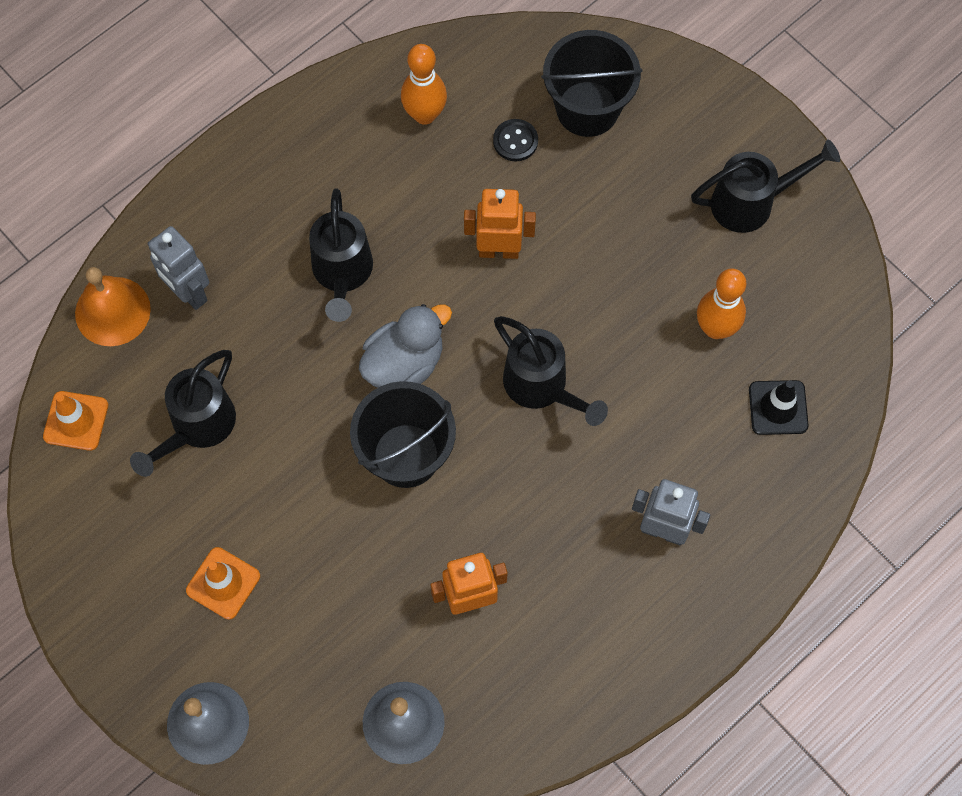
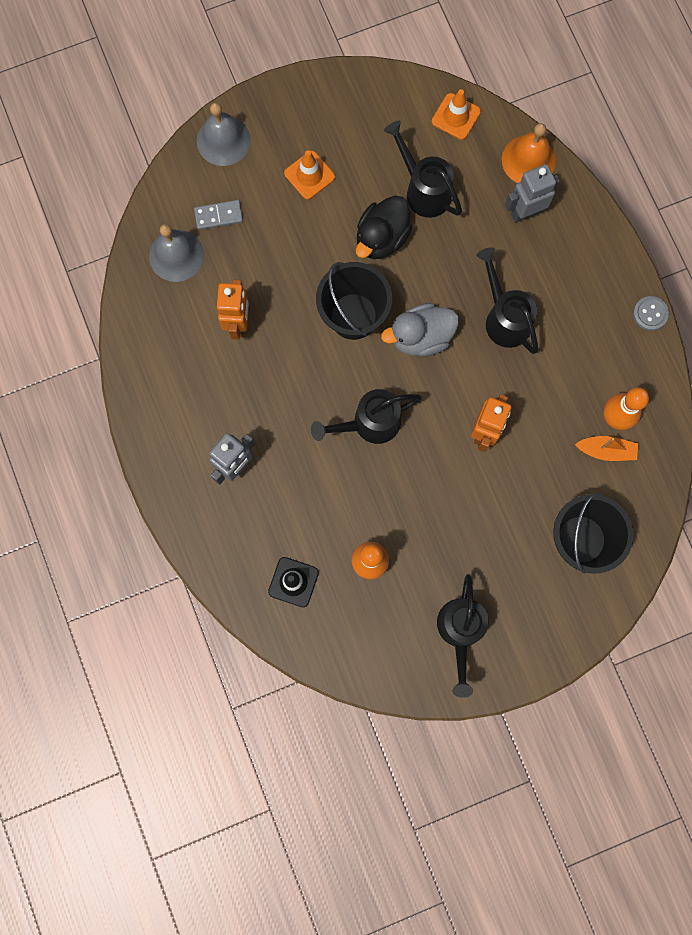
camera: 110 degrees right, 10 degrees up
black watering can [309,188,373,322] -> black watering can turned 45 degrees clockwise [476,248,538,354]
grey duck [359,304,452,388] -> grey duck turned 90 degrees clockwise [381,303,459,357]
black button [493,119,538,161] -> none
none -> grey domino [194,200,243,230]
none -> black duck [356,196,412,259]
none -> orange boat [575,436,638,461]
none -> grey button [633,296,669,331]

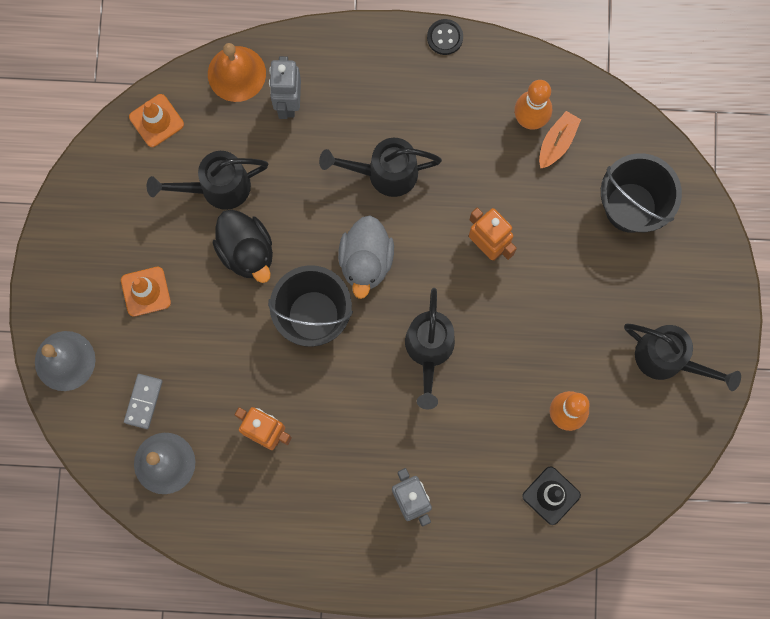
camera: 65 degrees left, 0 degrees up
grey button [633,296,669,331] -> black button [427,19,463,55]

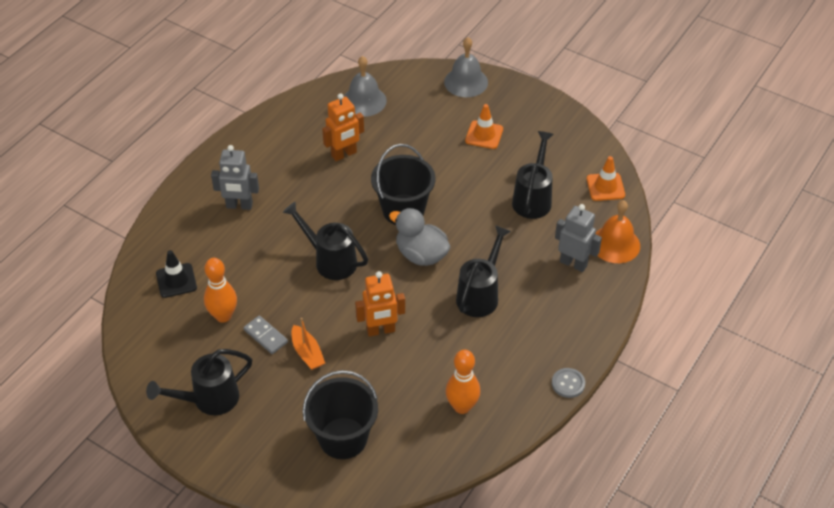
camera: 120 degrees right, 30 degrees down
grey domino [124,374,162,429] -> grey domino moved to [243,316,288,354]
black duck [213,209,273,283] -> none
black button [427,19,463,55] -> grey button [552,368,585,398]
orange boat [539,111,581,168] -> orange boat moved to [292,318,325,370]

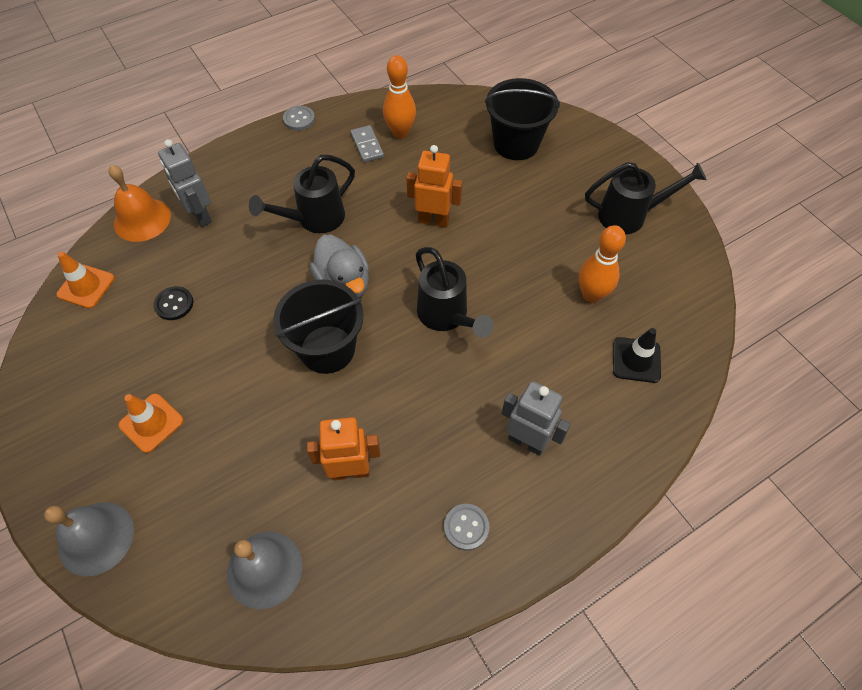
camera: 155 degrees left, 10 degrees up
grey domino [243,316,288,354] -> grey domino moved to [351,125,384,162]
orange boat [292,318,325,370] -> none
black watering can [512,131,554,219] -> black button [154,286,193,320]
none -> grey button [444,504,489,551]

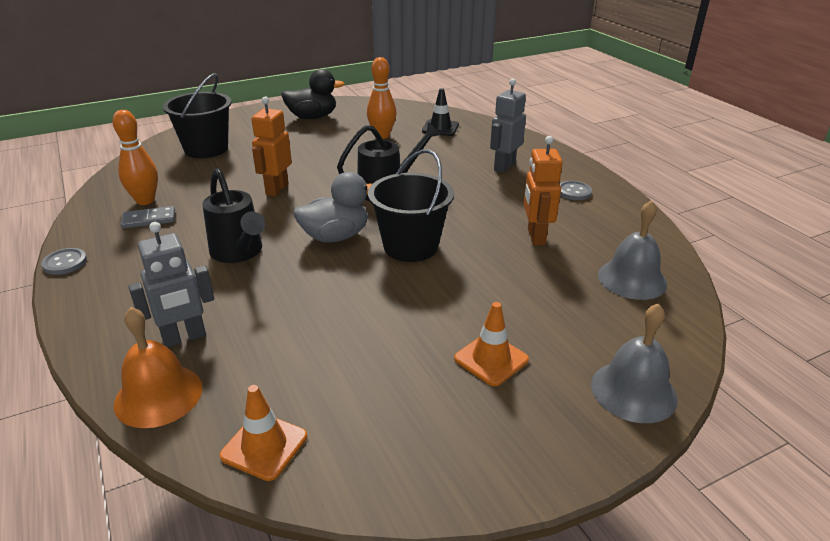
camera: 85 degrees left, 25 degrees down
black button [154,286,193,320] -> none
black watering can [585,162,707,234] -> black duck [281,69,345,119]

